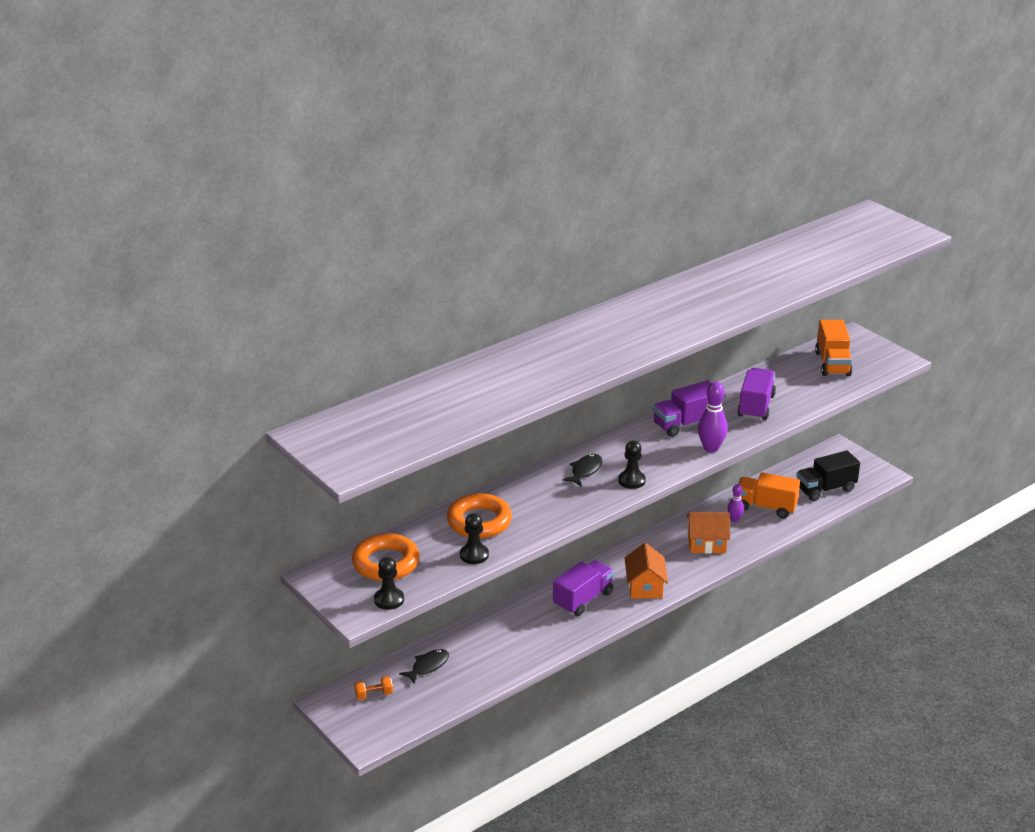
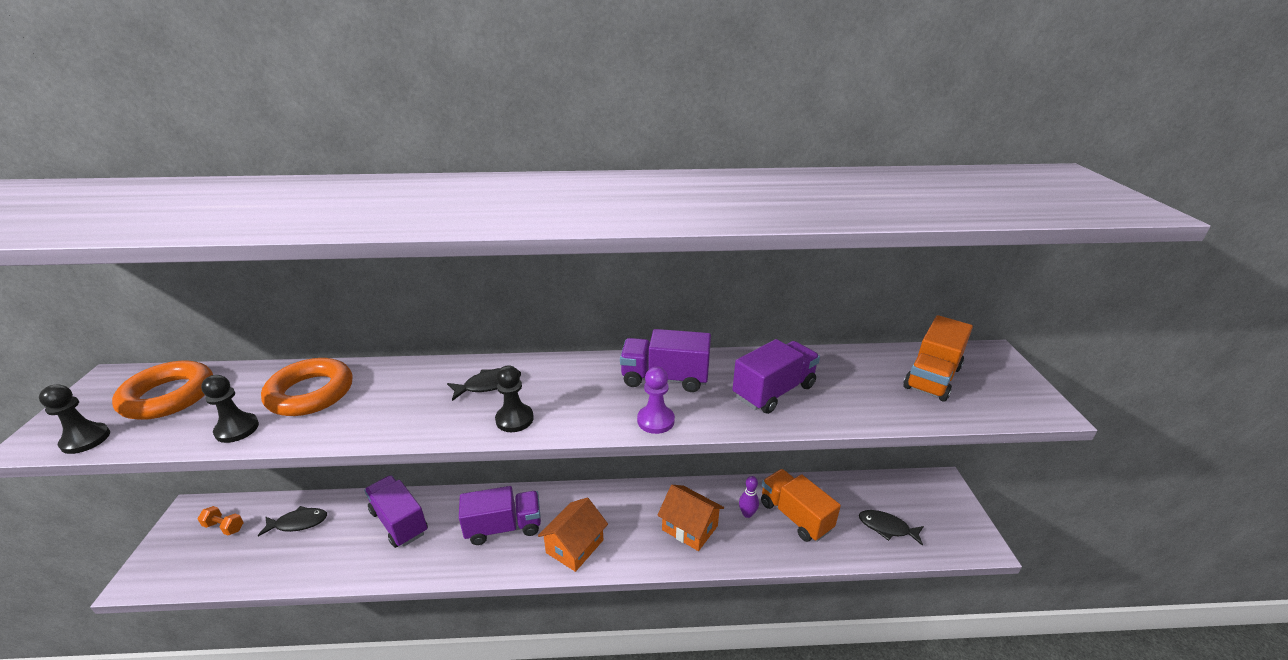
camera: 35 degrees right, 0 degrees up
purple bowling pin [698,382,728,453] -> purple pawn [637,367,675,434]
black truck [796,451,860,501] -> black fish [859,510,924,546]
none -> purple truck [364,475,428,548]

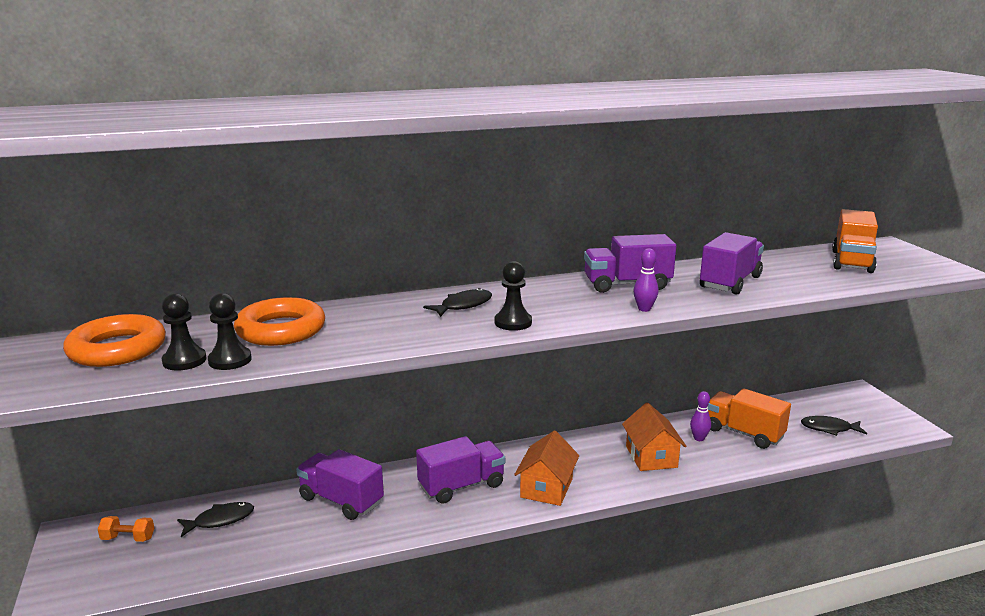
camera: 15 degrees left, 10 degrees down
black pawn [39,384,110,454] -> black pawn moved to [162,293,207,371]
purple pawn [637,367,675,434] -> purple bowling pin [634,248,658,312]
orange house [657,485,724,551] -> orange house turned 60 degrees clockwise [622,402,686,471]

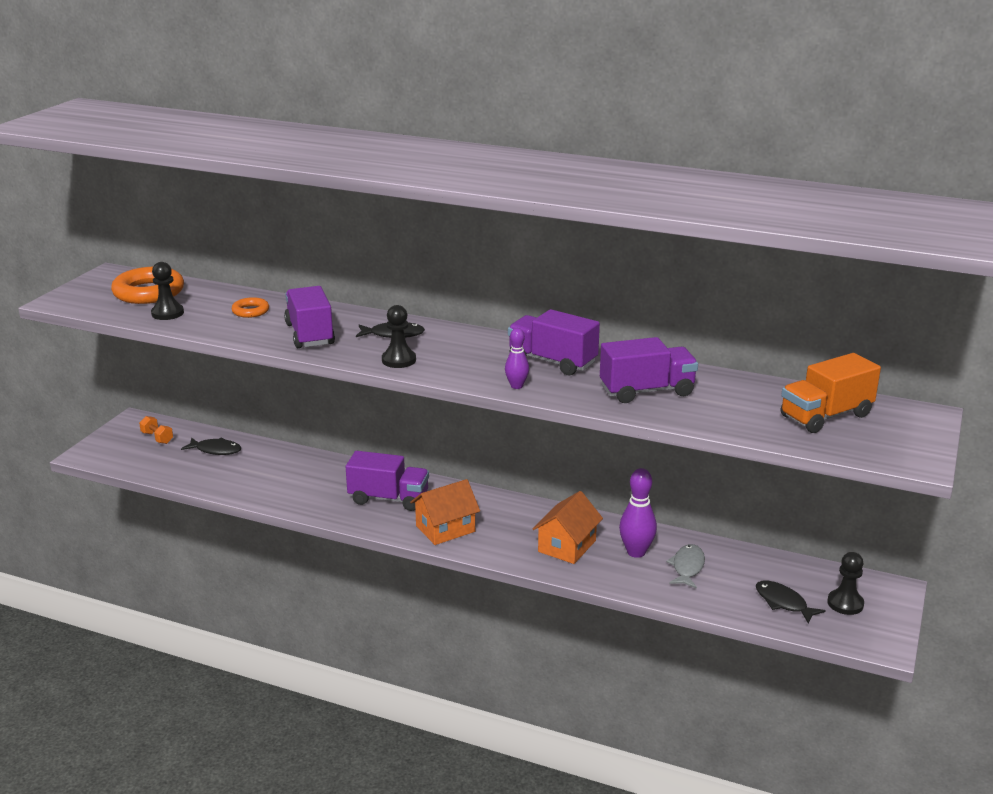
camera: 40 degrees right, 5 degrees up
black pawn [208,293,252,370] -> black pawn moved to [827,552,864,615]
orange ring [234,297,325,346] -> orange ring [232,297,269,318], size x0.51
purple truck [296,449,384,520] -> purple truck moved to [284,286,335,348]
purple bowling pin [690,391,711,441] -> purple bowling pin [619,468,657,558], size x1.65
orange truck [708,388,791,449] -> grey fish [666,544,705,589]

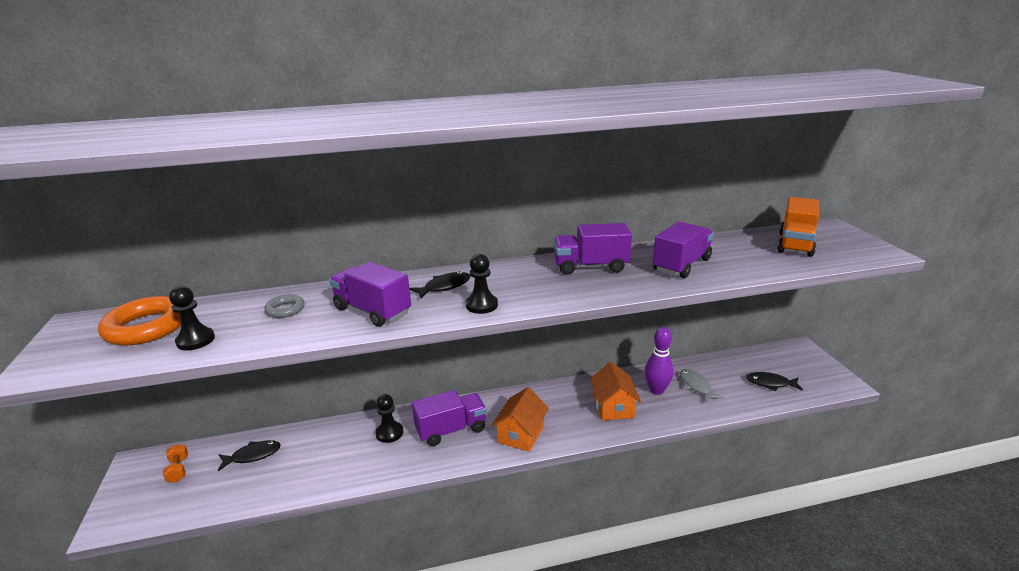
camera: 35 degrees left, 0 degrees up
orange dumbbell [139,416,173,444] -> orange dumbbell turned 60 degrees clockwise [163,444,188,482]
orange ring [232,297,269,318] -> grey ring [264,295,305,318]
purple bowling pin [505,328,529,389] -> none
black pawn [827,552,864,615] -> black pawn moved to [375,394,403,443]

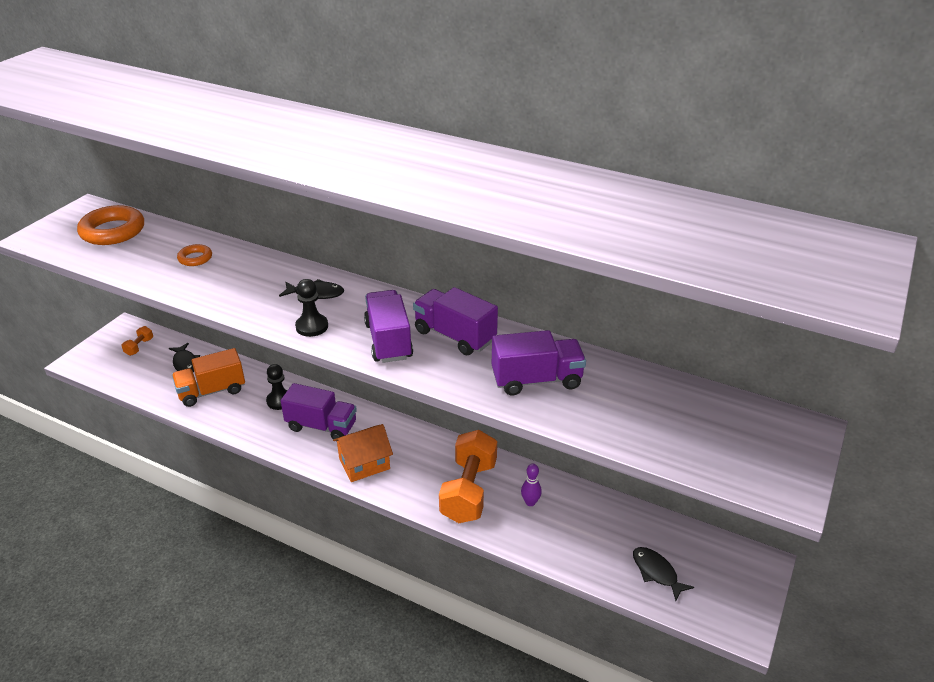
camera: 40 degrees right, 10 degrees up
black pawn [169,286,215,350] -> none
black fish [218,440,281,471] -> black fish turned 45 degrees clockwise [169,343,200,372]
grey ring [264,295,305,318] -> orange ring [177,244,212,266]
purple truck [329,262,411,327] -> purple truck moved to [364,290,413,363]
orange house [590,362,641,420] -> orange dumbbell [439,430,497,523]
purple bowling pin [644,327,674,395] -> purple bowling pin [521,464,542,506], size x0.61
grey fish [680,369,723,403] -> none
orange truck [777,197,819,257] -> orange truck moved to [172,348,245,407]

